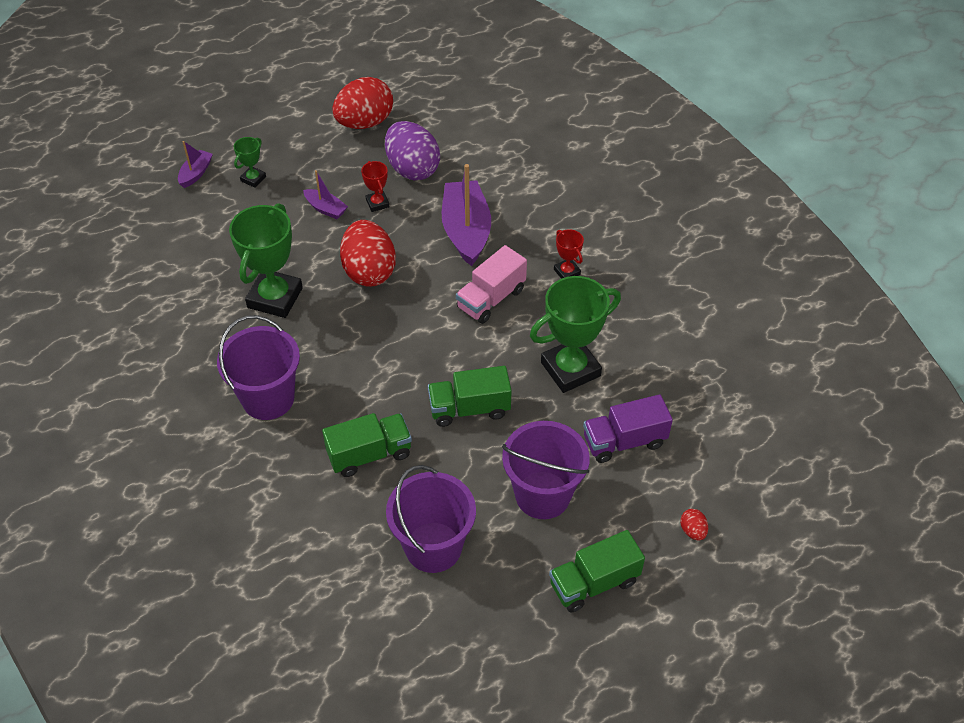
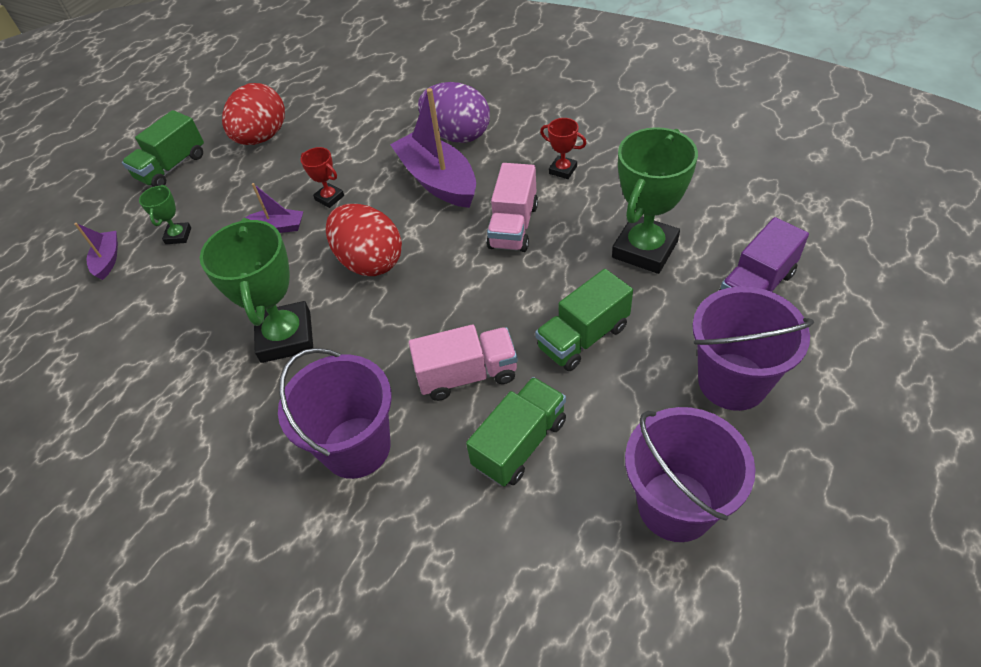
camera: 25 degrees left, 0 degrees up
purple egg [385,121,440,180] -> purple egg moved to [418,82,490,143]
green truck [549,530,645,613] -> green truck moved to [122,110,204,187]
red egg [680,509,708,541] -> none
none -> pink truck [409,325,518,401]

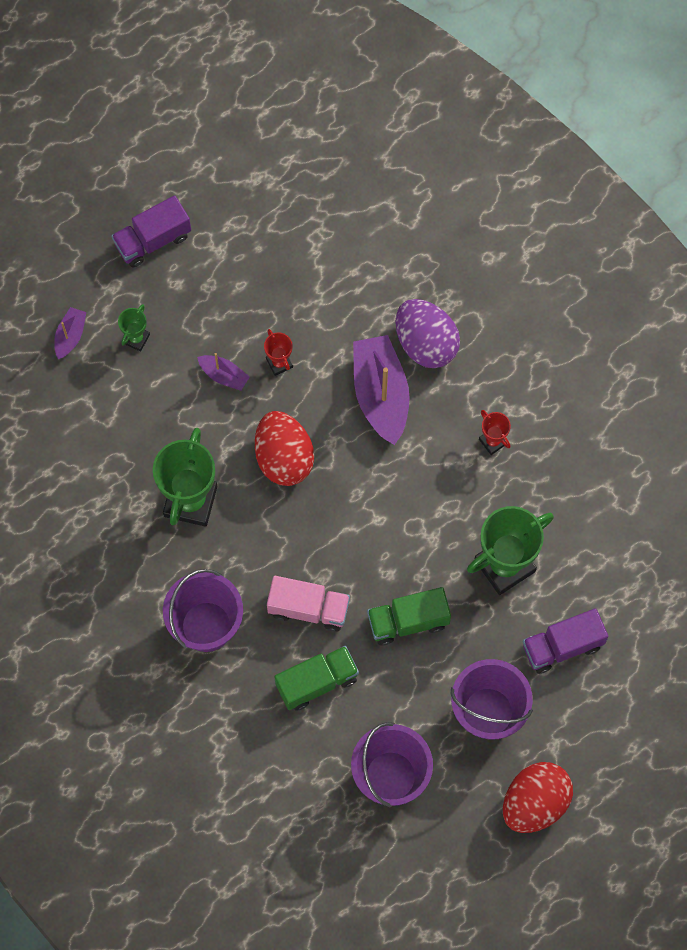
camera: 20 degrees right, 20 degrees up
green truck [122,110,204,187] -> purple truck [111,195,191,267]
red egg [222,83,285,145] -> red egg moved to [503,762,573,833]
pink truck [487,163,538,252] -> none

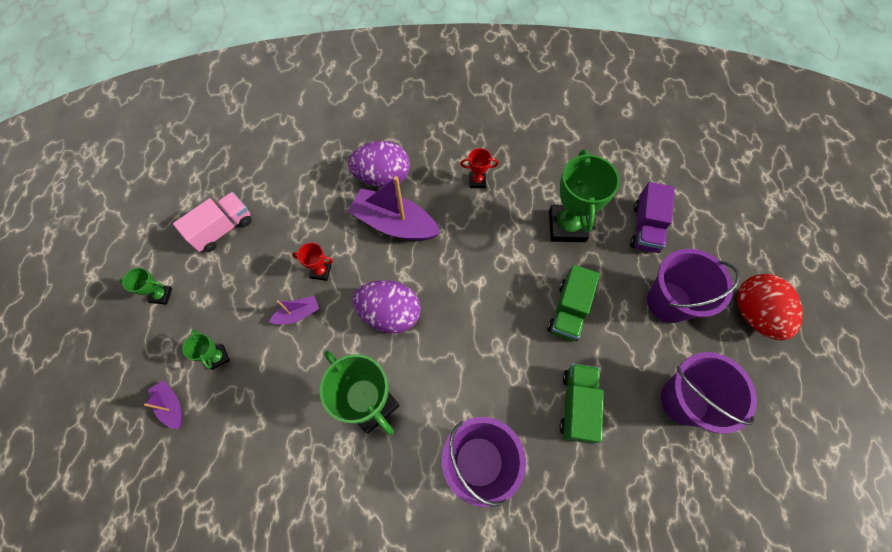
camera: 55 degrees left, 5 degrees down
purple truck [111,195,191,267] -> green trophy [119,268,172,305]
red egg [255,411,314,486] -> purple egg [352,280,421,334]
pink truck [267,576,350,632] -> pink truck moved to [173,192,252,252]

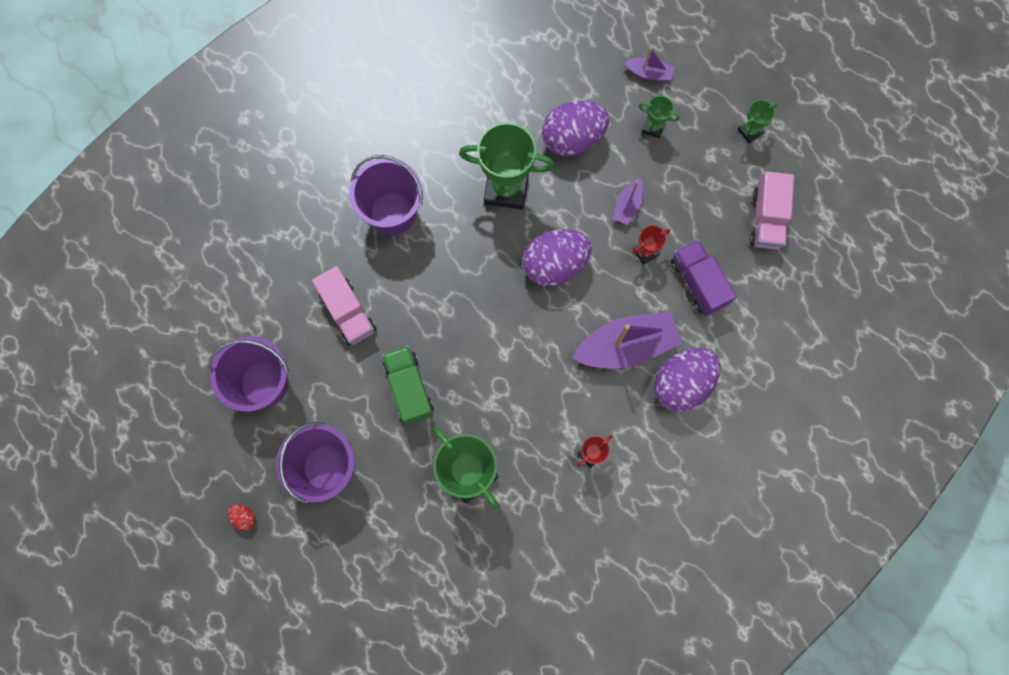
camera: 140 degrees right, 10 degrees up
green truck [559,363,604,444] -> pink truck [312,266,377,345]
purple truck [630,182,674,253] -> purple truck moved to [671,239,737,316]
red egg [737,274,803,341] -> red egg [228,504,256,531], size x0.41
none -> purple egg [542,101,610,157]

